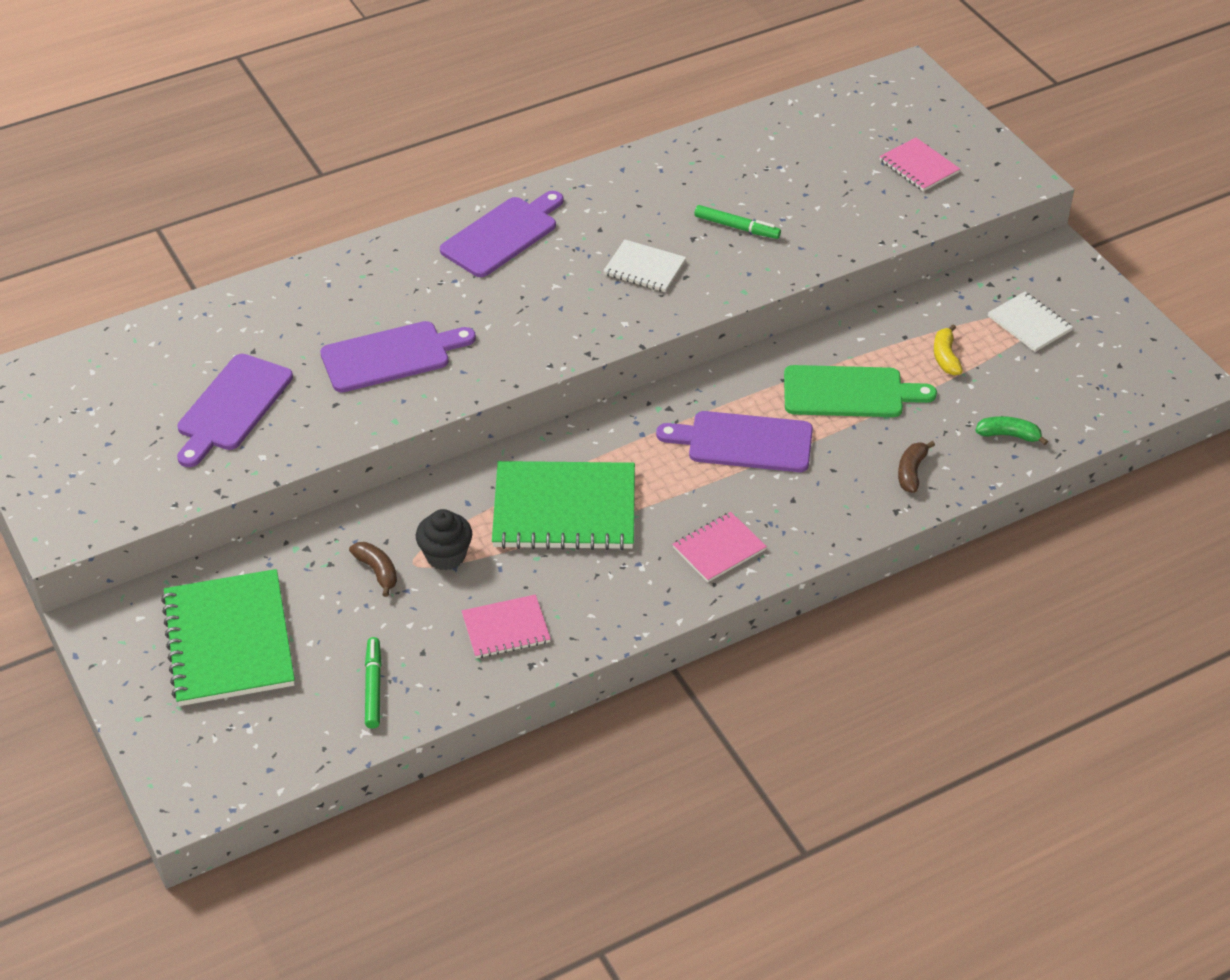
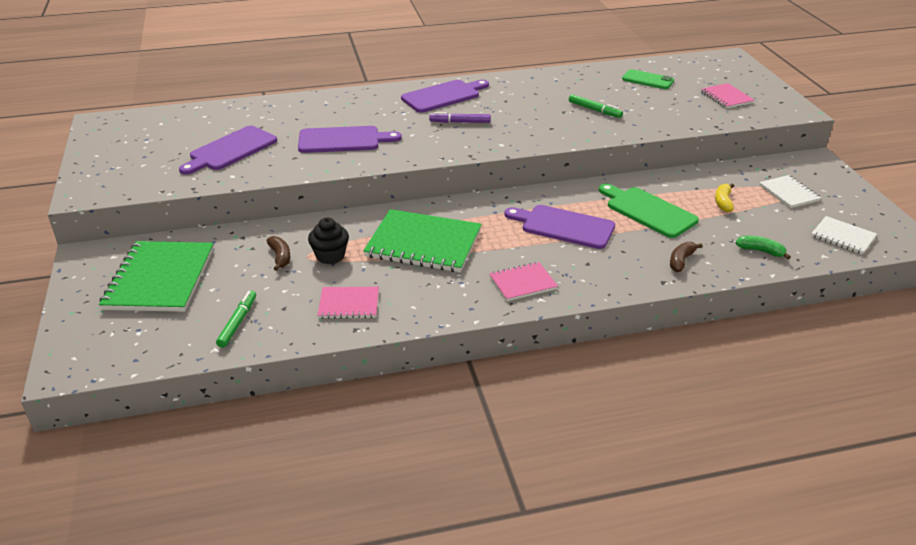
camera: 15 degrees right, 10 degrees down
white notebook [603,239,686,292] -> white notebook moved to [811,216,877,255]
green cutting board [784,365,937,417] -> green cutting board turned 150 degrees counterclockwise [599,184,699,238]
none -> purple marker [429,112,491,123]
none -> green phone [622,69,674,89]

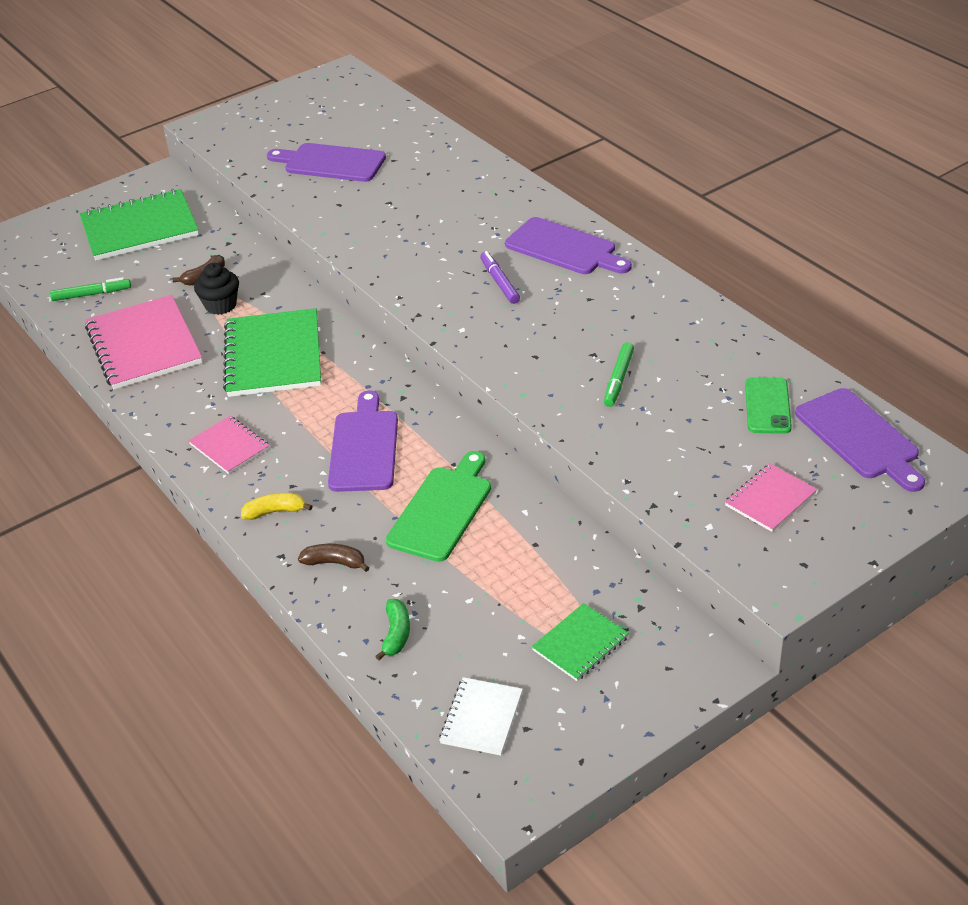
camera: 70 degrees right, 5 degrees up
purple cutting board [298,126,402,153] -> purple cutting board moved to [795,388,925,492]
pink notebook [318,287,379,319] -> pink notebook [85,295,203,390], size x1.90
yellow banana [715,184,734,212] -> yellow banana moved to [241,493,312,520]
white notebook [759,175,821,208] -> green notebook [532,603,629,681]

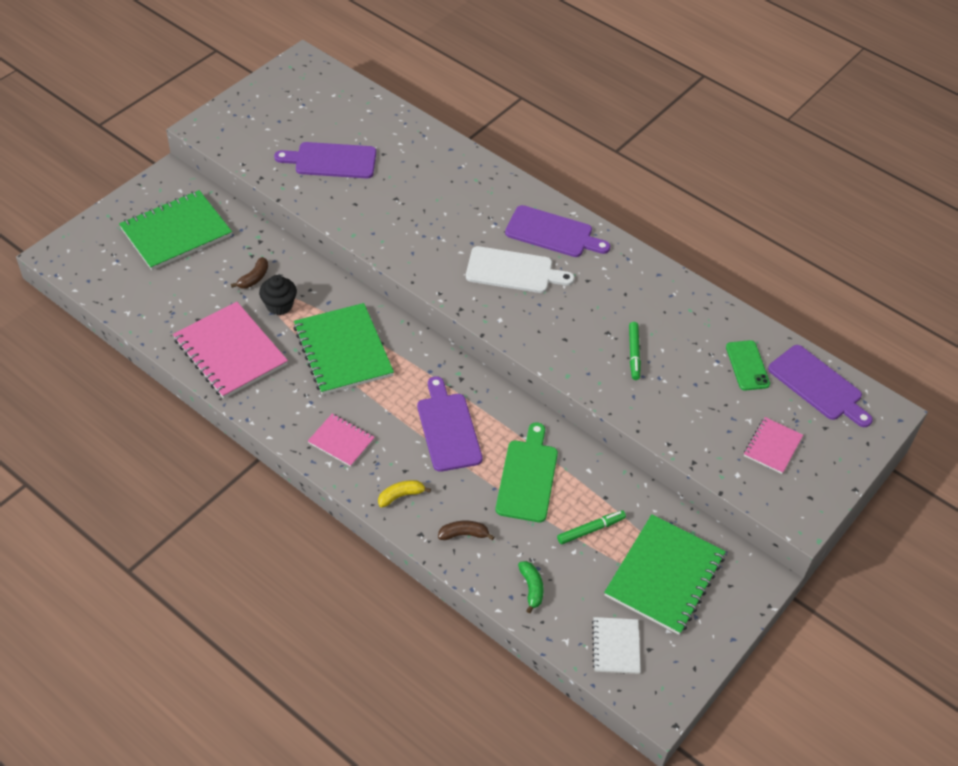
camera: 20 degrees left, 10 degrees up
green marker [50,277,131,301] -> green marker moved to [557,510,626,544]
purple marker [480,251,520,304] -> white cutting board [466,246,575,293]
green notebook [532,603,629,681] -> green notebook [604,514,726,635], size x1.90

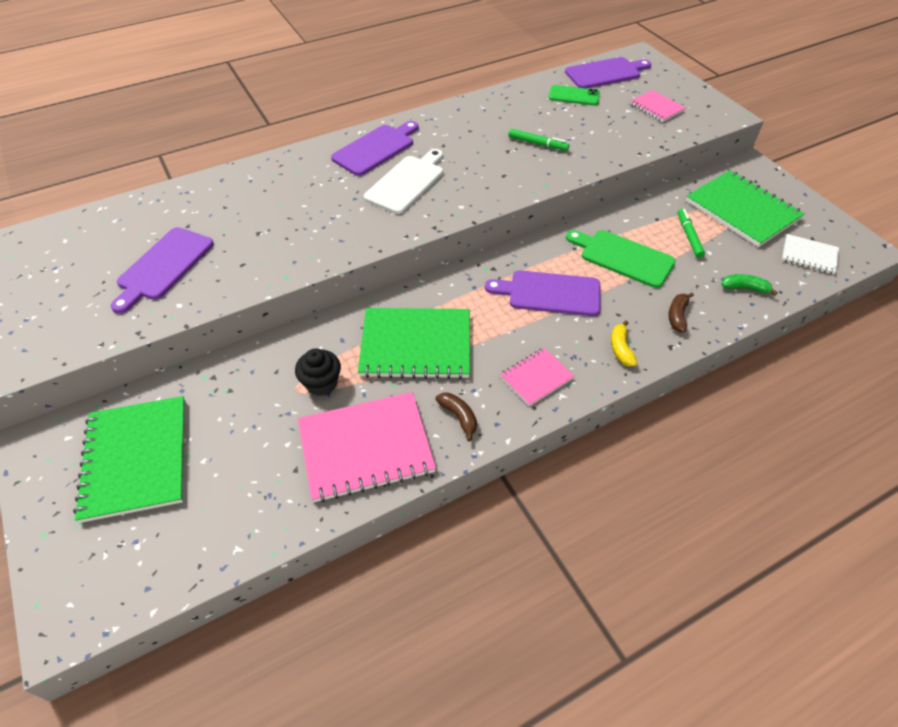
camera: 65 degrees left, 0 degrees up
brown banana [231,257,268,289] -> brown banana moved to [435,392,477,442]

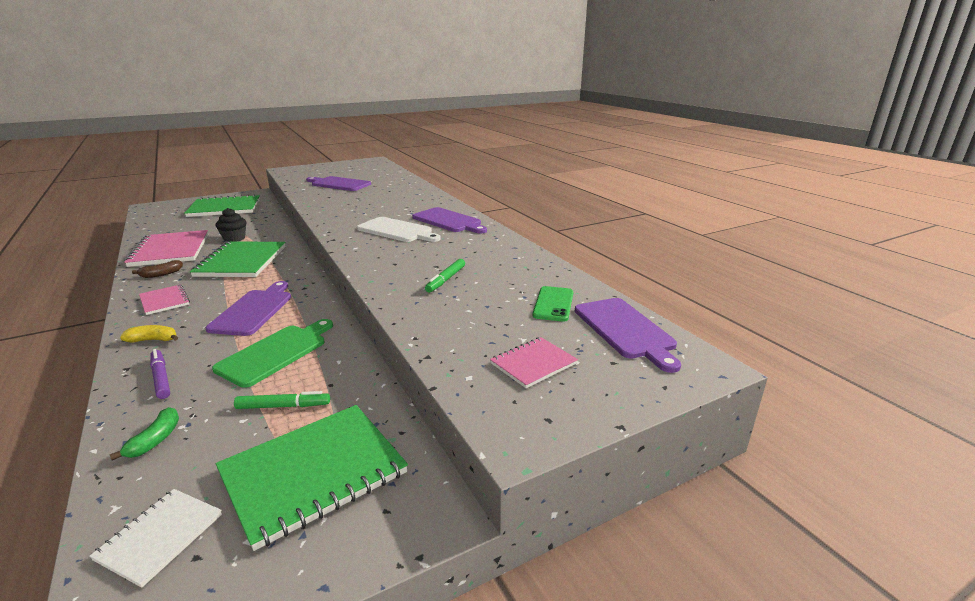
camera: 90 degrees right, 25 degrees down
brown banana [669,293,694,332] -> purple marker [150,349,170,399]

